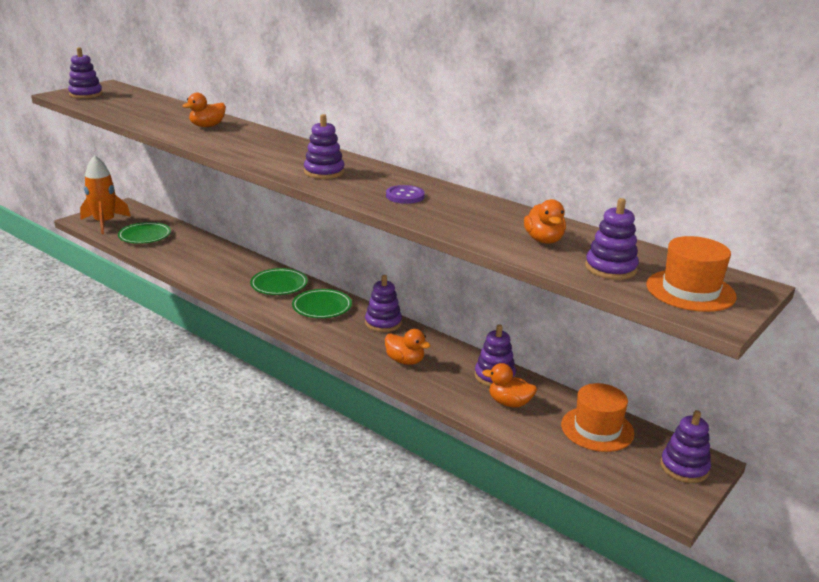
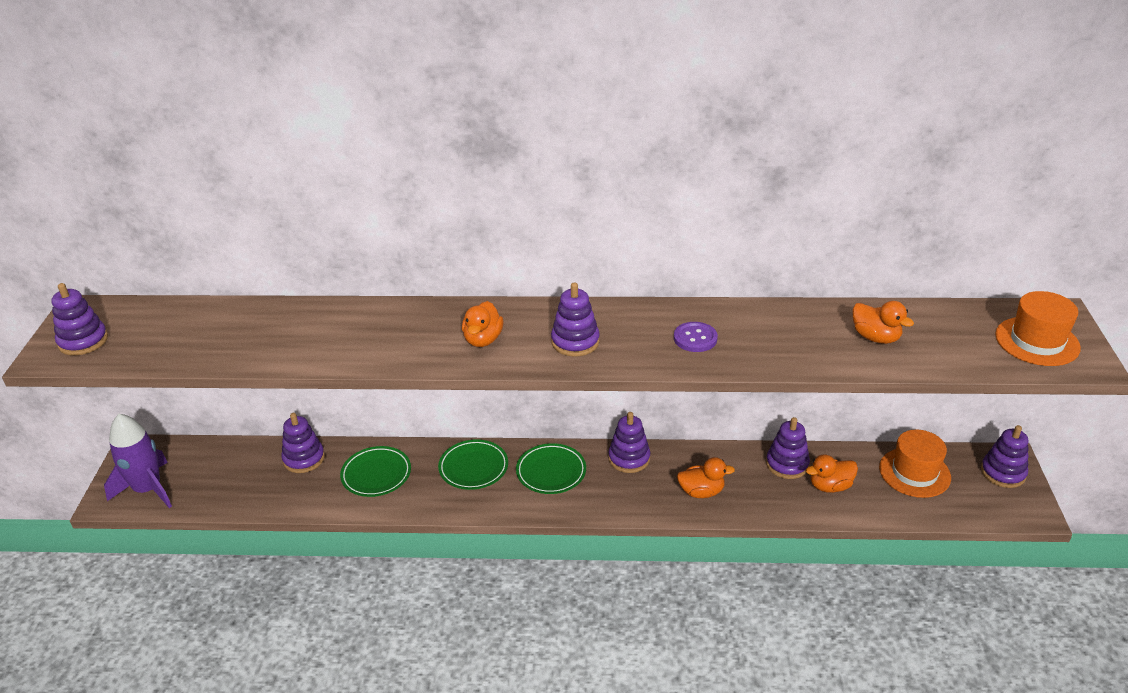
camera: 35 degrees left, 10 degrees up
orange rocket [80,155,131,234] -> purple rocket [104,414,172,508]
green plate [118,222,171,244] -> green plate moved to [340,446,411,497]
orange duck [182,93,226,127] -> orange duck moved to [462,301,503,347]
purple stacking toy [585,198,639,280] -> purple stacking toy moved to [281,413,325,473]

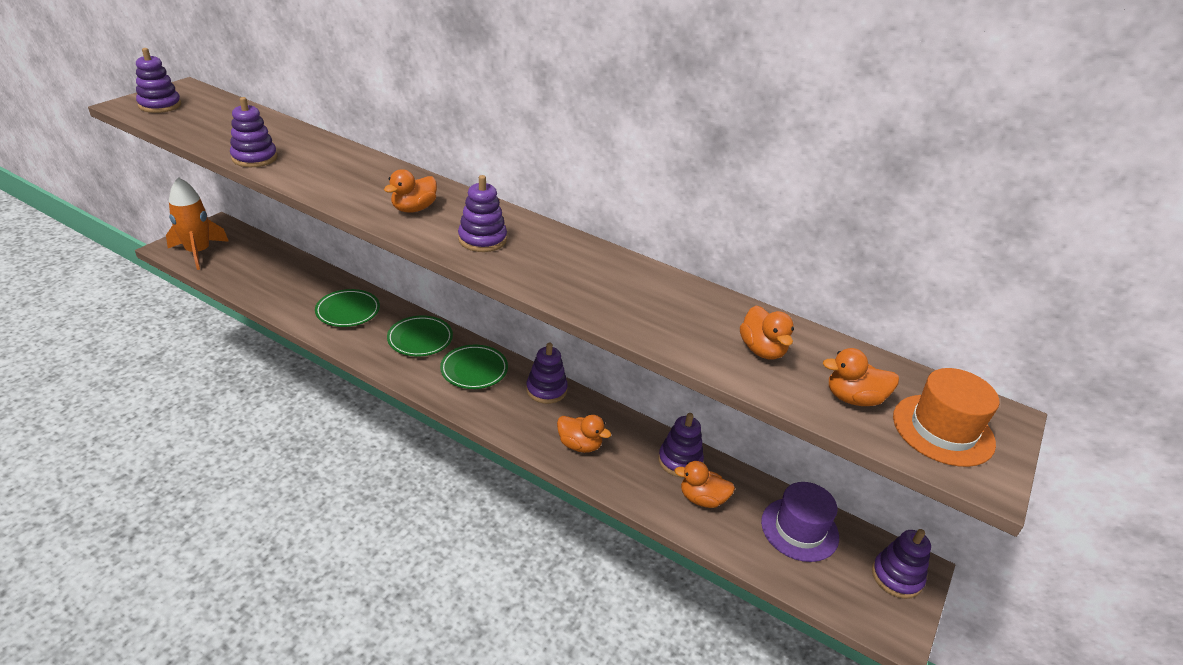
camera: 25 degrees right, 0 degrees up
purple rocket [104,414,172,508] -> orange rocket [166,177,229,270]
purple stacking toy [281,413,325,473] -> purple stacking toy moved to [230,97,277,167]
purple button [674,322,718,352] -> none
orange hat [879,430,951,498] -> purple hat [761,482,839,562]
none -> orange duck [823,348,899,406]

